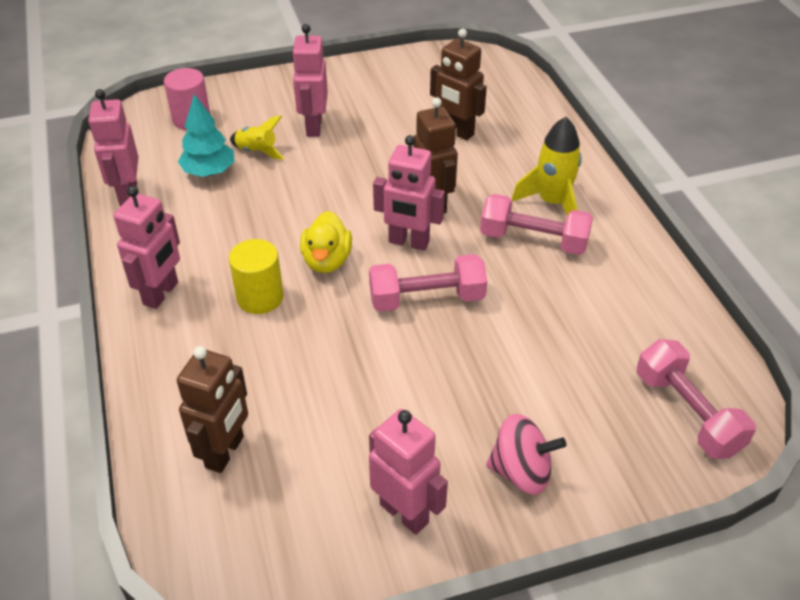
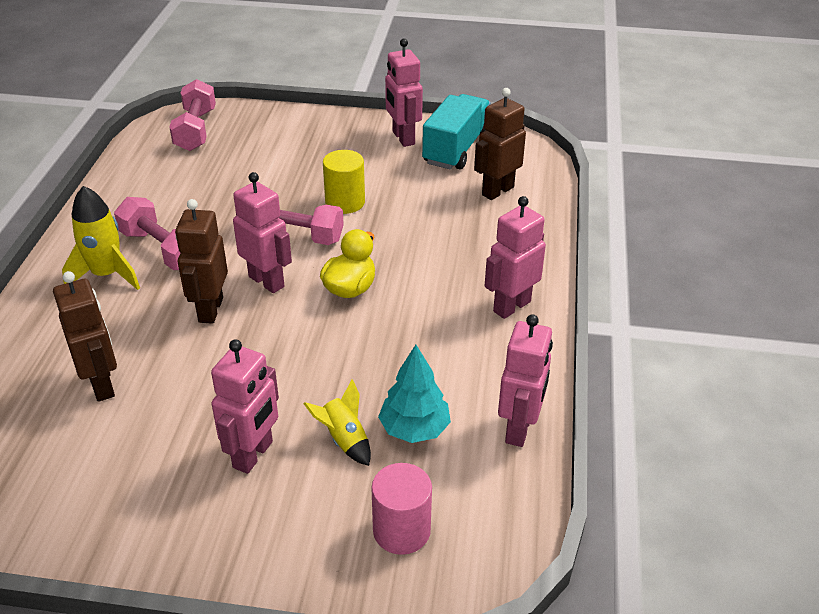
camera: 155 degrees left, 5 degrees down
yellow cylinder [229,239,284,314] -> yellow cylinder moved to [323,150,365,214]
pink spinning top [486,414,566,495] -> none
none -> turquoise truck [422,94,491,170]

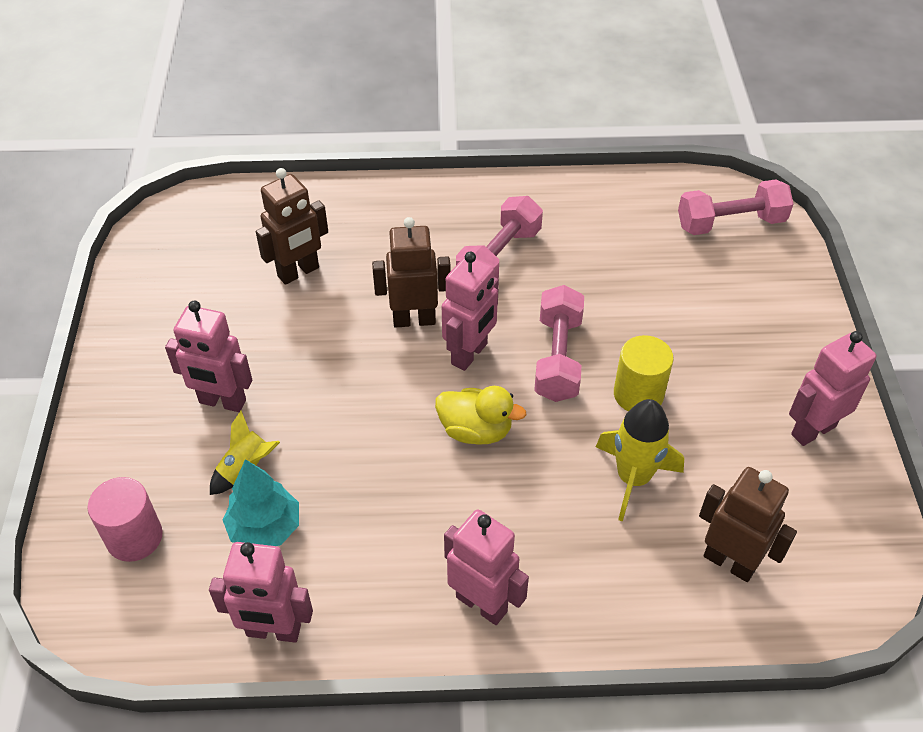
camera: 80 degrees right, 10 degrees up
yellow rocket [62,186,140,290] -> yellow rocket moved to [596,399,684,521]
turquoise truck [422,94,491,170] -> none

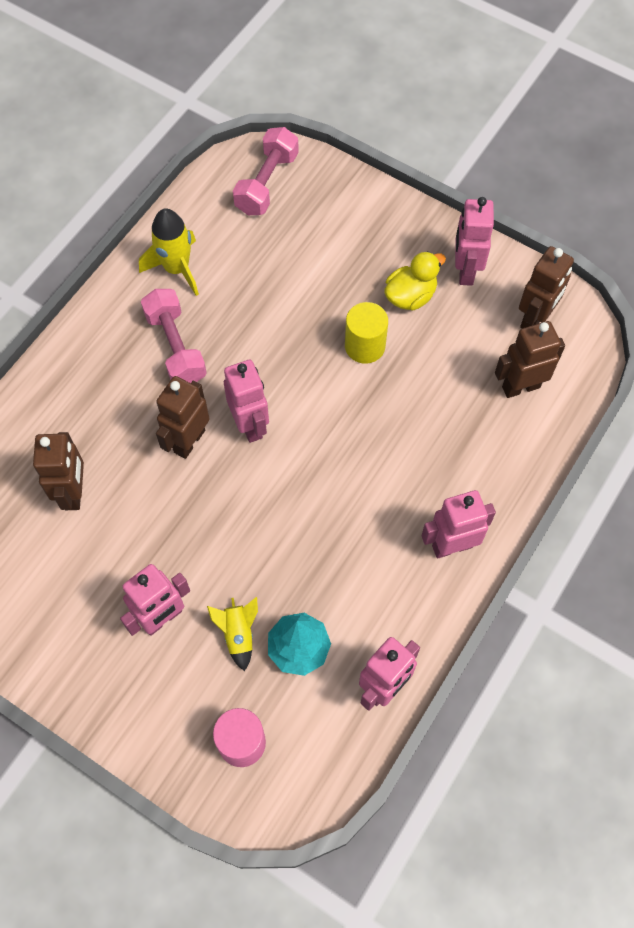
camera: 55 degrees left, 15 degrees up
yellow duck [435,386,526,445] -> yellow duck moved to [385,251,446,311]
pink dumbbell [534,285,584,402] -> none
yellow rocket [596,399,684,521] -> yellow rocket moved to [139,208,199,296]
none -> brown robot [519,246,574,329]

